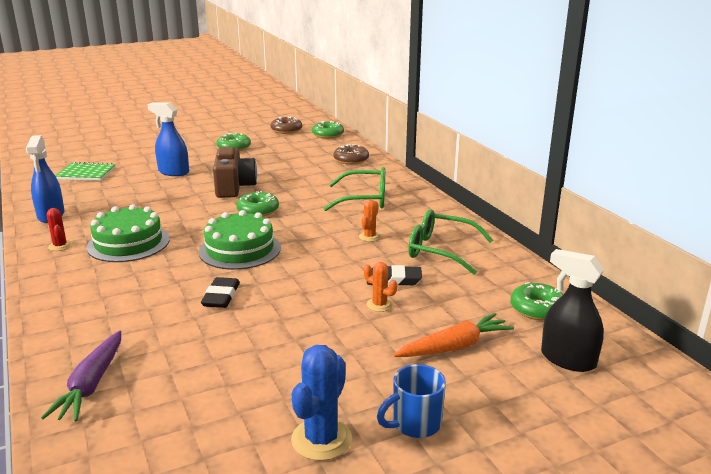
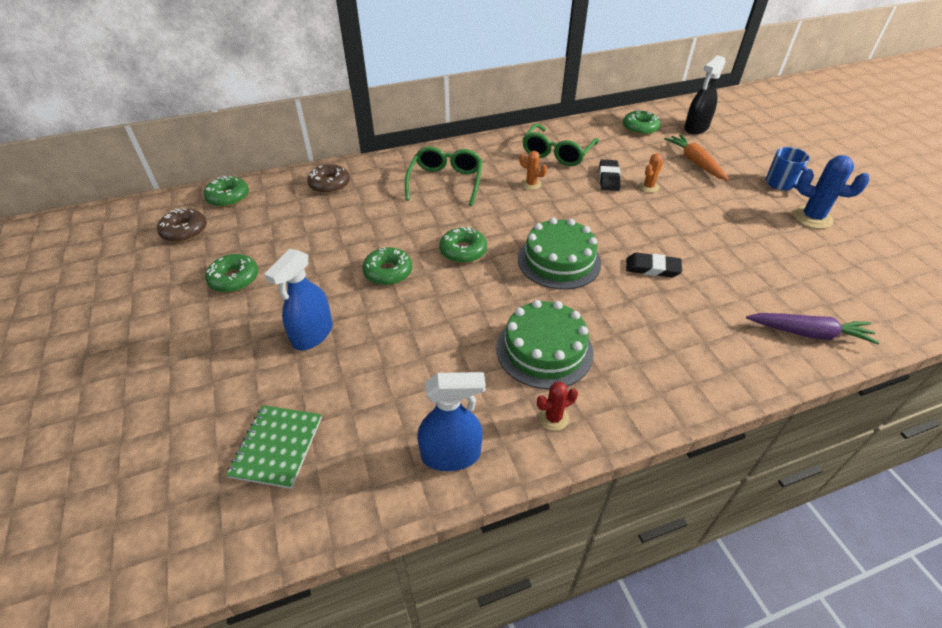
camera: 85 degrees left, 20 degrees up
brown camera [213,147,257,198] -> green donut [362,247,412,285]

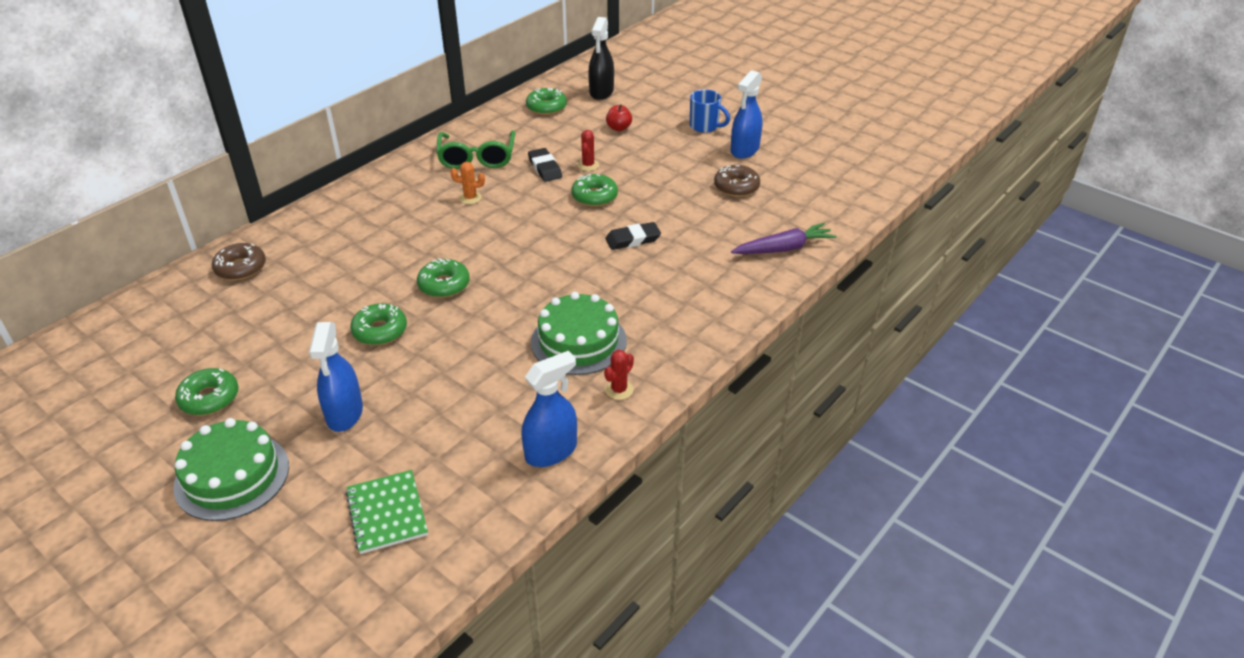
camera: 30 degrees left, 5 degrees down
brown donut [157,208,207,242] -> brown donut moved to [714,165,760,197]
green donut [204,176,249,207] -> green donut moved to [571,174,618,207]
green glasses [405,146,482,206] -> none
green cake [518,218,601,290] -> green cake moved to [173,418,289,521]
orange cactus [639,153,663,193] -> red cactus [578,130,599,171]
orange carrot [664,134,729,181] -> red apple [606,104,632,131]
blue cactus [793,155,869,229] -> blue spray bottle [731,70,763,159]

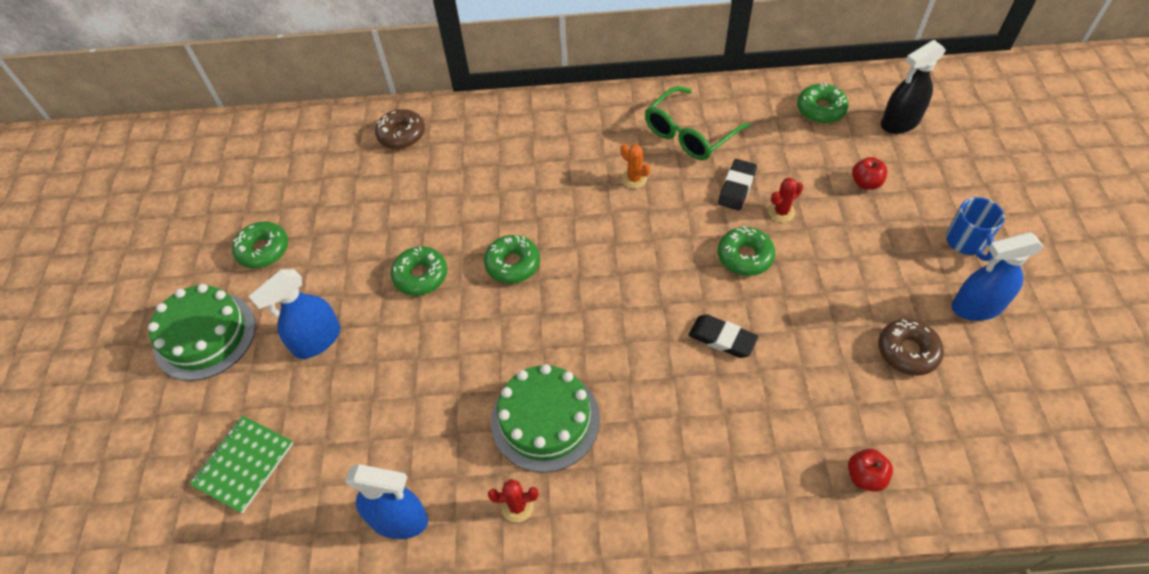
camera: 50 degrees right, 15 degrees up
purple carrot [731,223,837,254] -> red apple [848,449,893,492]

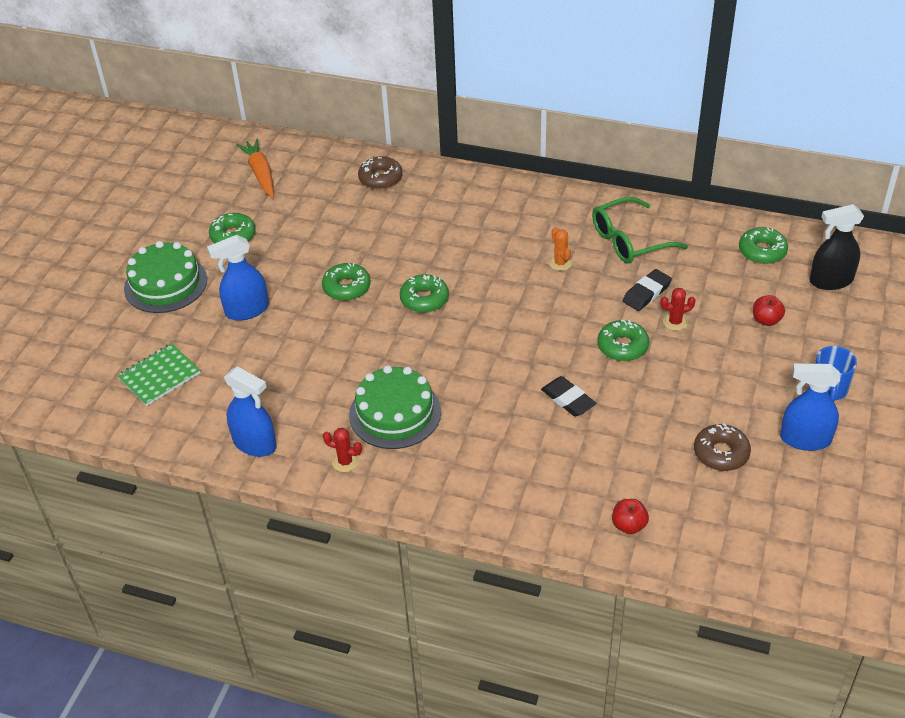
camera: 20 degrees right, 10 degrees down
none -> orange carrot [236,138,274,198]

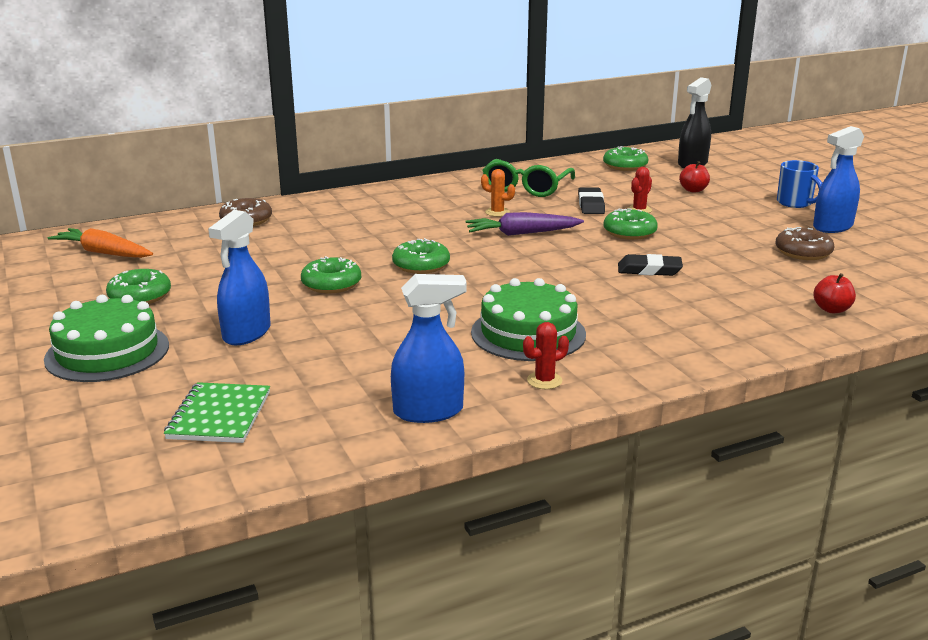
camera: 45 degrees left, 20 degrees down
none -> purple carrot [465,212,584,236]

